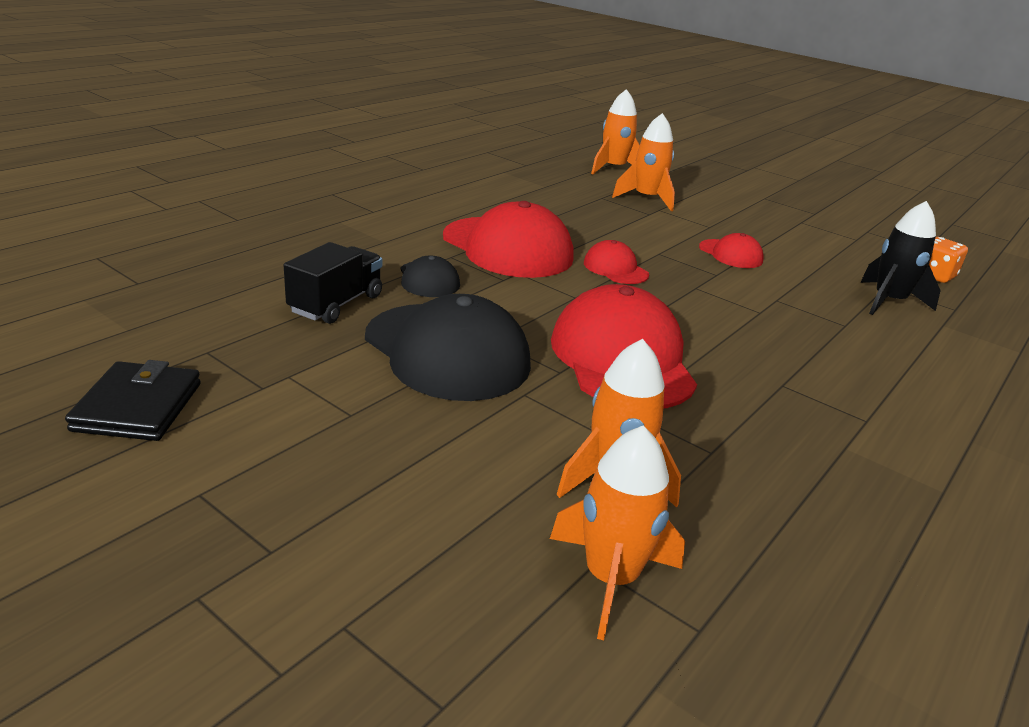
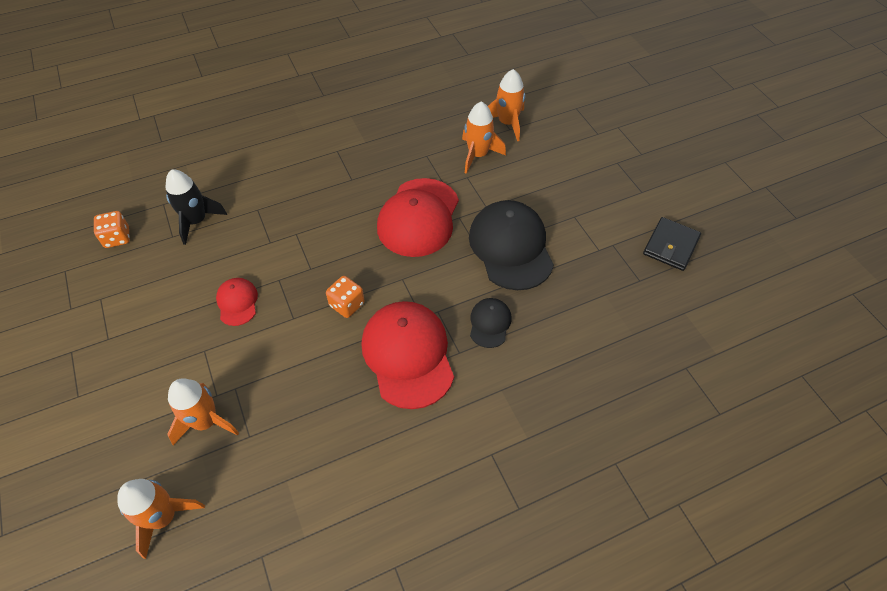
camera: 150 degrees left, 25 degrees up
black truck [284,242,382,324] -> none
red cap [584,240,649,284] -> orange dice [326,276,365,318]

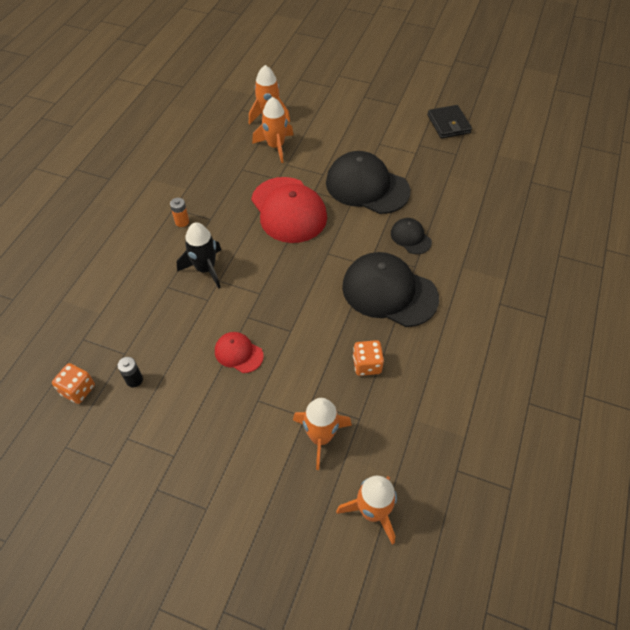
camera: 45 degrees left, 0 degrees up
black rocket [165,169,227,245] -> black rocket moved to [177,222,221,289]
orange dice [326,276,365,318] -> orange dice moved to [353,340,384,376]
red cap [361,301,454,409] -> black cap [342,252,439,327]
none -> black battery [118,357,143,387]
none -> orange battery [170,198,189,227]

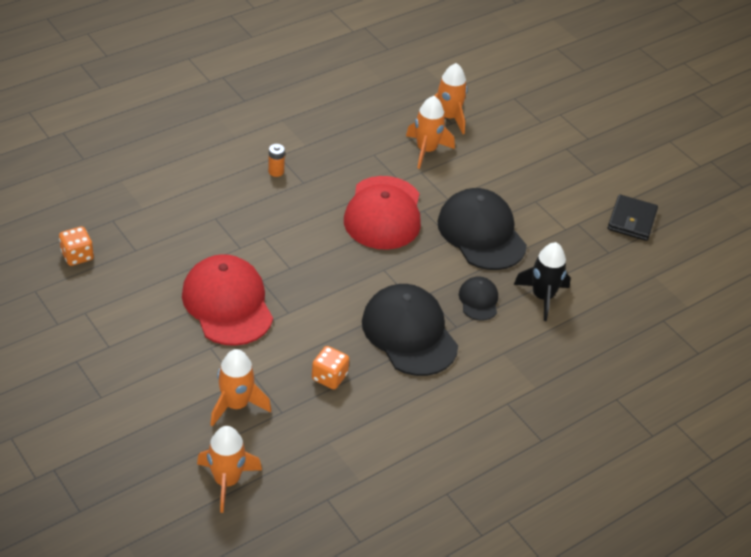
camera: 30 degrees right, 10 degrees down
black battery [118,357,143,387] -> none
black rocket [177,222,221,289] -> black rocket moved to [514,242,571,321]
red cap [215,332,264,373] -> red cap [182,254,273,346], size x2.04

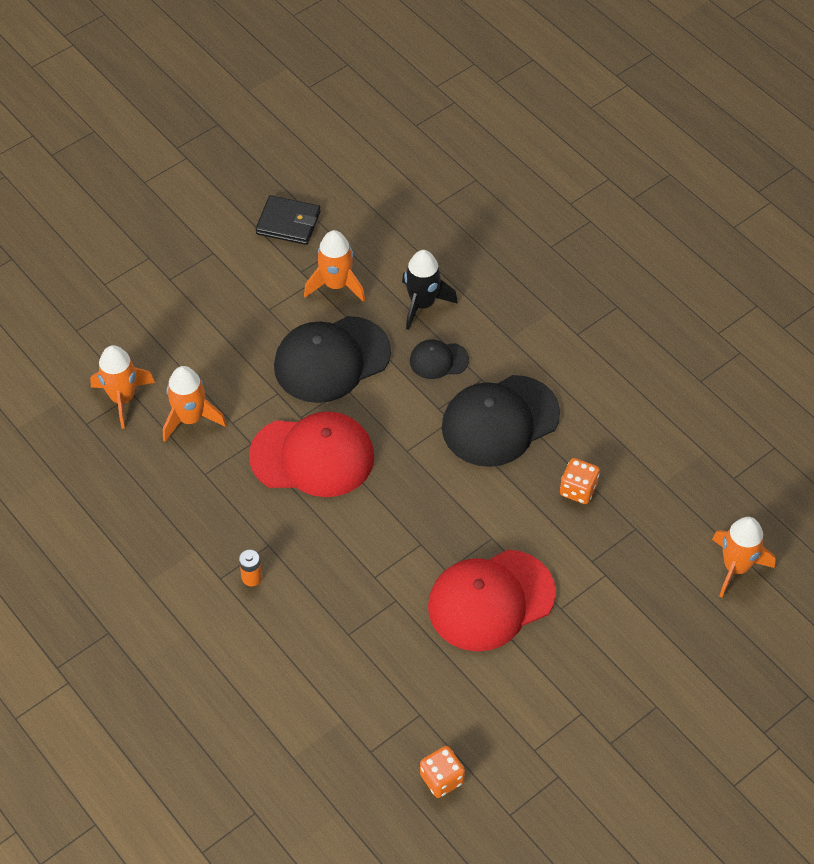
camera: 90 degrees left, 10 degrees up
orange rocket [210,349,271,427] -> orange rocket moved to [304,230,365,302]

